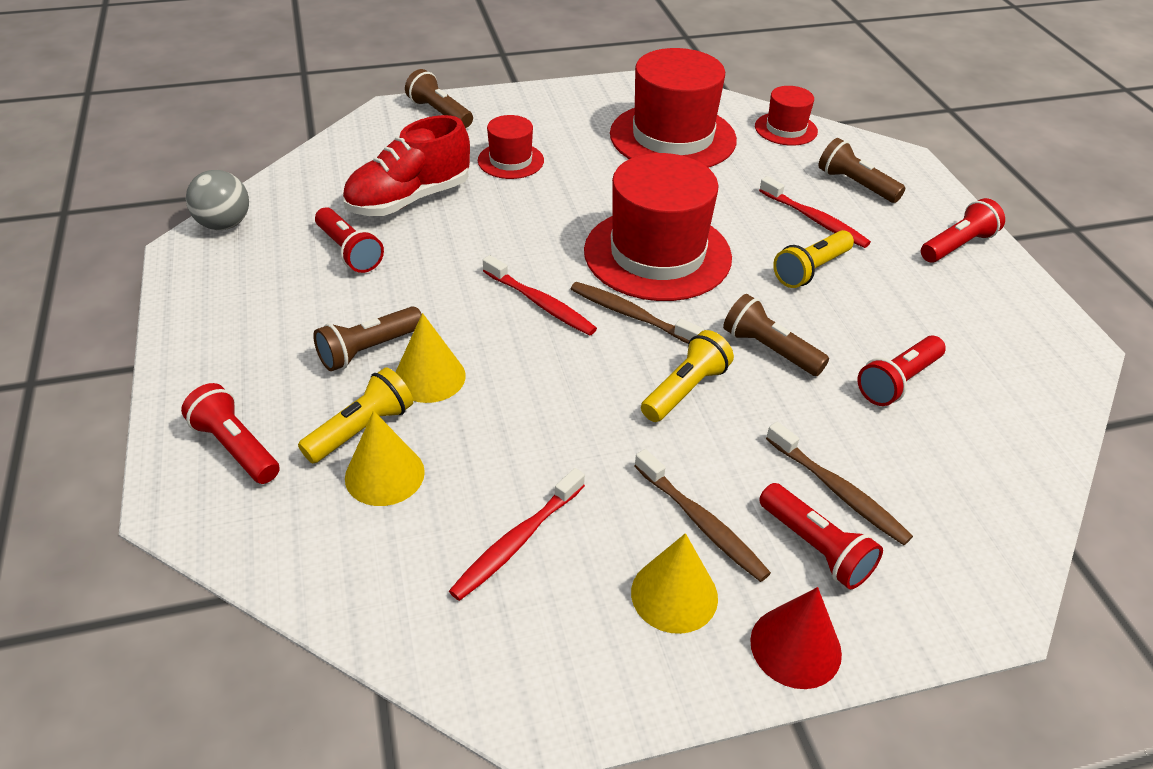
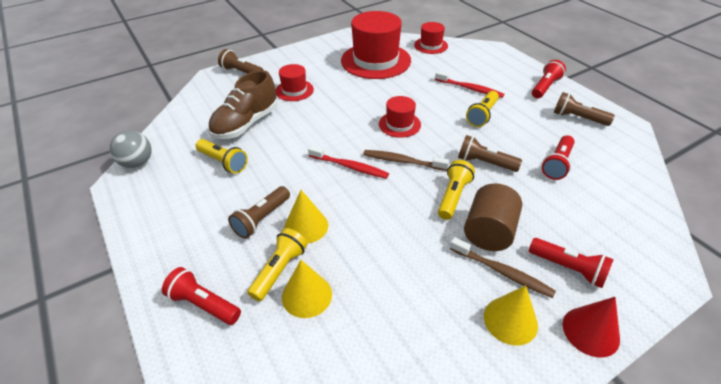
camera: 15 degrees left, 0 degrees up
red flashlight [315,207,384,273] -> yellow flashlight [196,139,248,174]
red shoe [342,115,470,216] -> brown shoe [208,70,277,139]
red toothbrush [449,468,585,601] -> none
red hat [584,153,732,301] -> red hat [379,96,421,138], size x0.50
brown toothbrush [766,422,913,545] -> none
brown flashlight [818,138,905,203] -> brown flashlight moved to [554,92,615,126]
none -> brown cylinder [464,183,522,251]

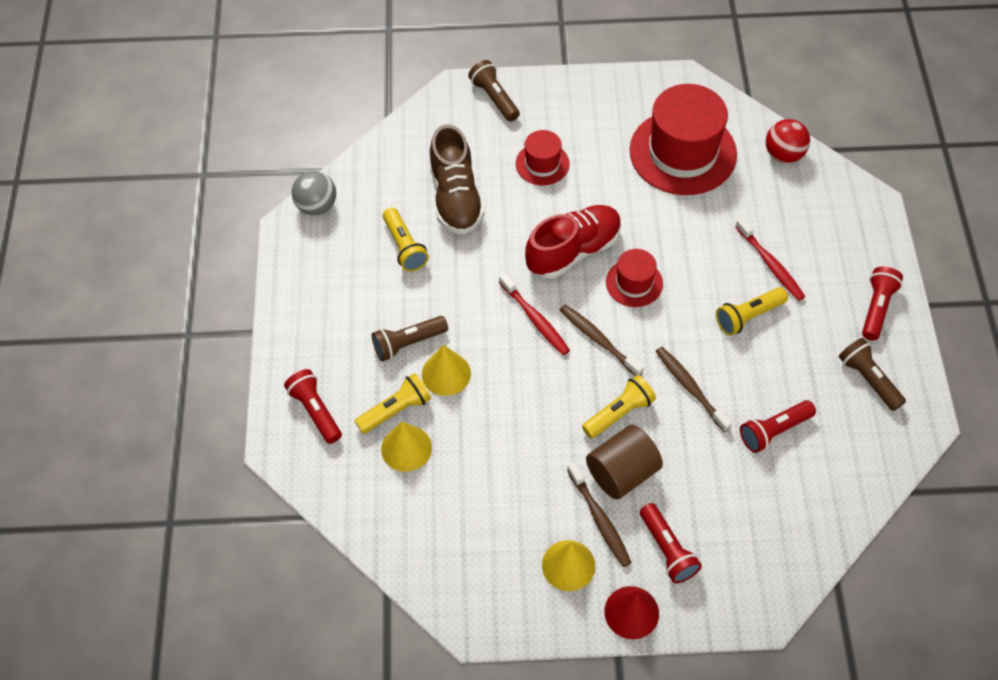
camera: 30 degrees right, 15 degrees up
brown shoe [208,70,277,139] -> brown shoe turned 75 degrees counterclockwise [429,124,485,235]
red hat [414,22,448,54] -> red ball [766,119,810,163]
brown flashlight [458,135,522,172] -> brown toothbrush [656,347,732,432]
red flashlight [532,60,566,98] -> red flashlight turned 45 degrees counterclockwise [862,267,903,340]
none -> red shoe [525,205,622,278]

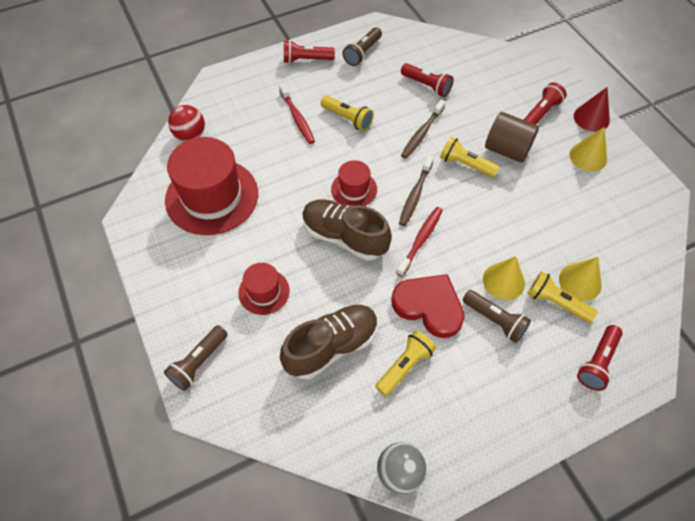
camera: 115 degrees left, 0 degrees up
red shoe [525,205,622,278] -> brown shoe [302,199,392,261]
brown toothbrush [567,462,632,567] -> none
red toothbrush [735,217,805,301] -> red toothbrush turned 120 degrees clockwise [279,83,315,144]
none -> red heart [391,274,465,338]

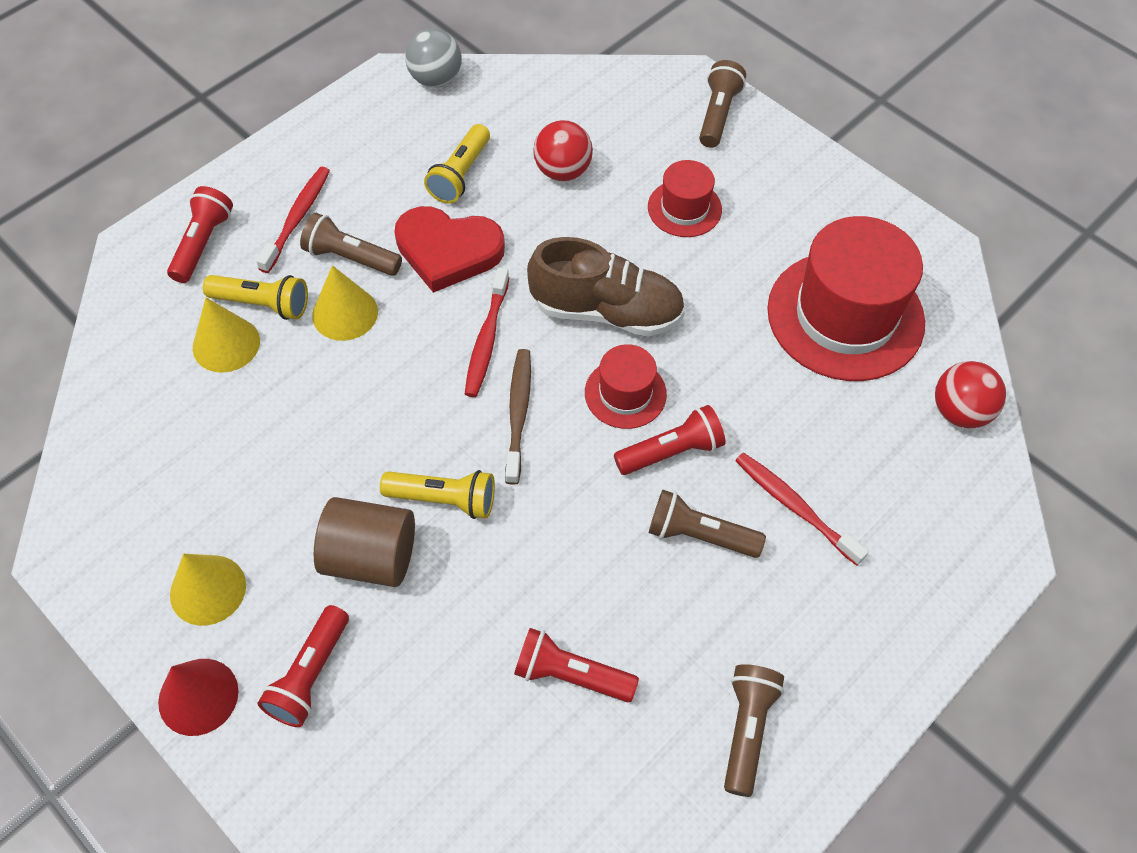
camera: 160 degrees right, 0 degrees up
brown shoe [280,305,378,379] -> red ball [533,120,593,181]
red flashlight [284,40,335,64] -> red flashlight moved to [614,405,725,475]
yellow flashlight [320,96,374,131] -> brown flashlight [649,490,766,558]
brown toothbrush [401,100,446,159] -> none
none -> red toothbrush [256,167,330,273]

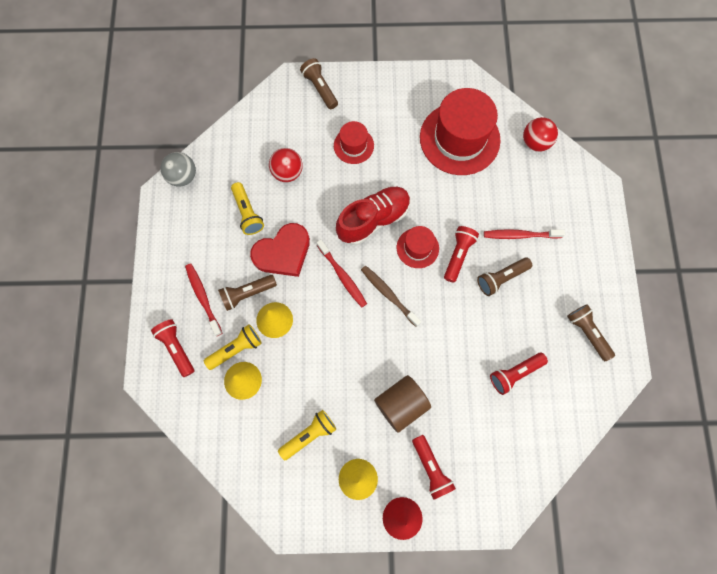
camera: 45 degrees left, 15 degrees up
yellow flashlight [380,470,495,519] -> yellow flashlight moved to [278,410,336,461]
brown shoe [527,237,685,337] -> red shoe [336,187,411,245]

